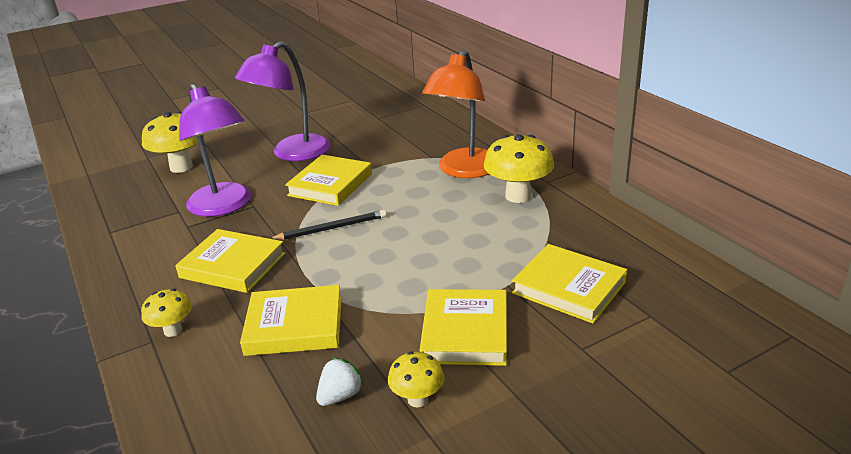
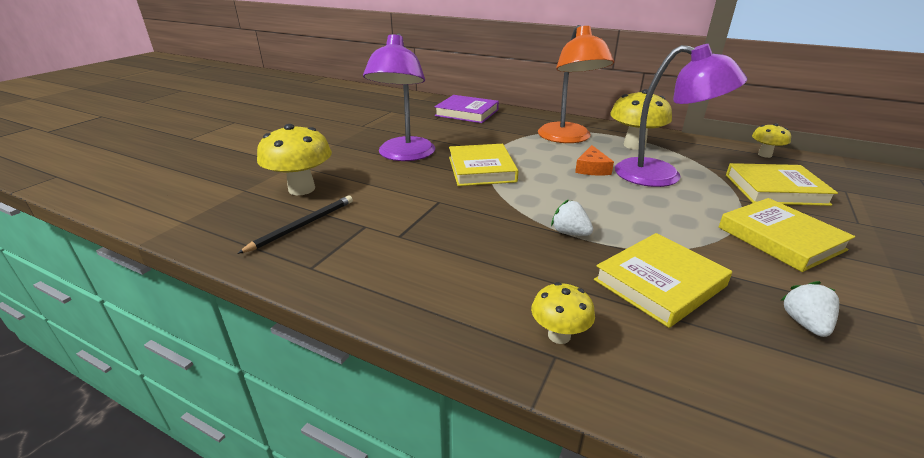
camera: 35 degrees left, 0 degrees up
yellow book [175,229,285,293] -> none
purple lamp [179,84,251,217] -> purple lamp moved to [615,44,747,187]
black pencil [270,210,387,240] -> black pencil moved to [237,195,353,254]
yellow mushroom [388,352,444,407] -> yellow mushroom moved to [752,123,791,158]
none -> purple book [434,95,499,123]
none -> white strawberry [551,199,593,236]
none -> orange cheese [575,145,614,175]

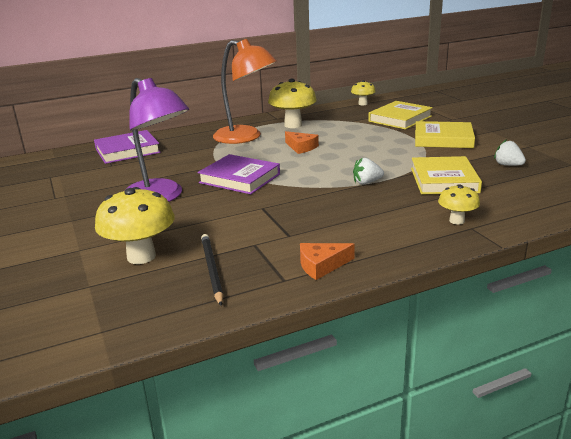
camera: 50 degrees left, 5 degrees down
yellow book [449,144,518,186] -> purple book [198,154,280,194]
purple lamp [615,44,747,187] -> none
none -> orange cheese [300,243,355,280]

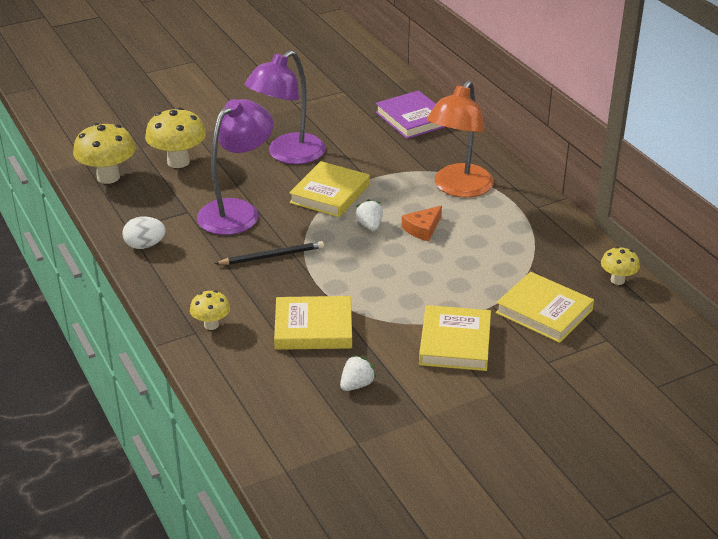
camera: 85 degrees right, 10 degrees up
purple book [198,154,280,194] -> yellow book [289,161,370,217]
black pencil [201,234,223,306] -> black pencil moved to [215,241,324,265]
yellow mushroom [268,79,317,128] -> yellow mushroom moved to [73,123,136,184]
orange cheese [300,243,355,280] -> white egg [122,217,166,249]
white strawberry [353,158,384,184] -> white strawberry moved to [355,199,383,231]
none -> purple lamp [197,99,273,235]

